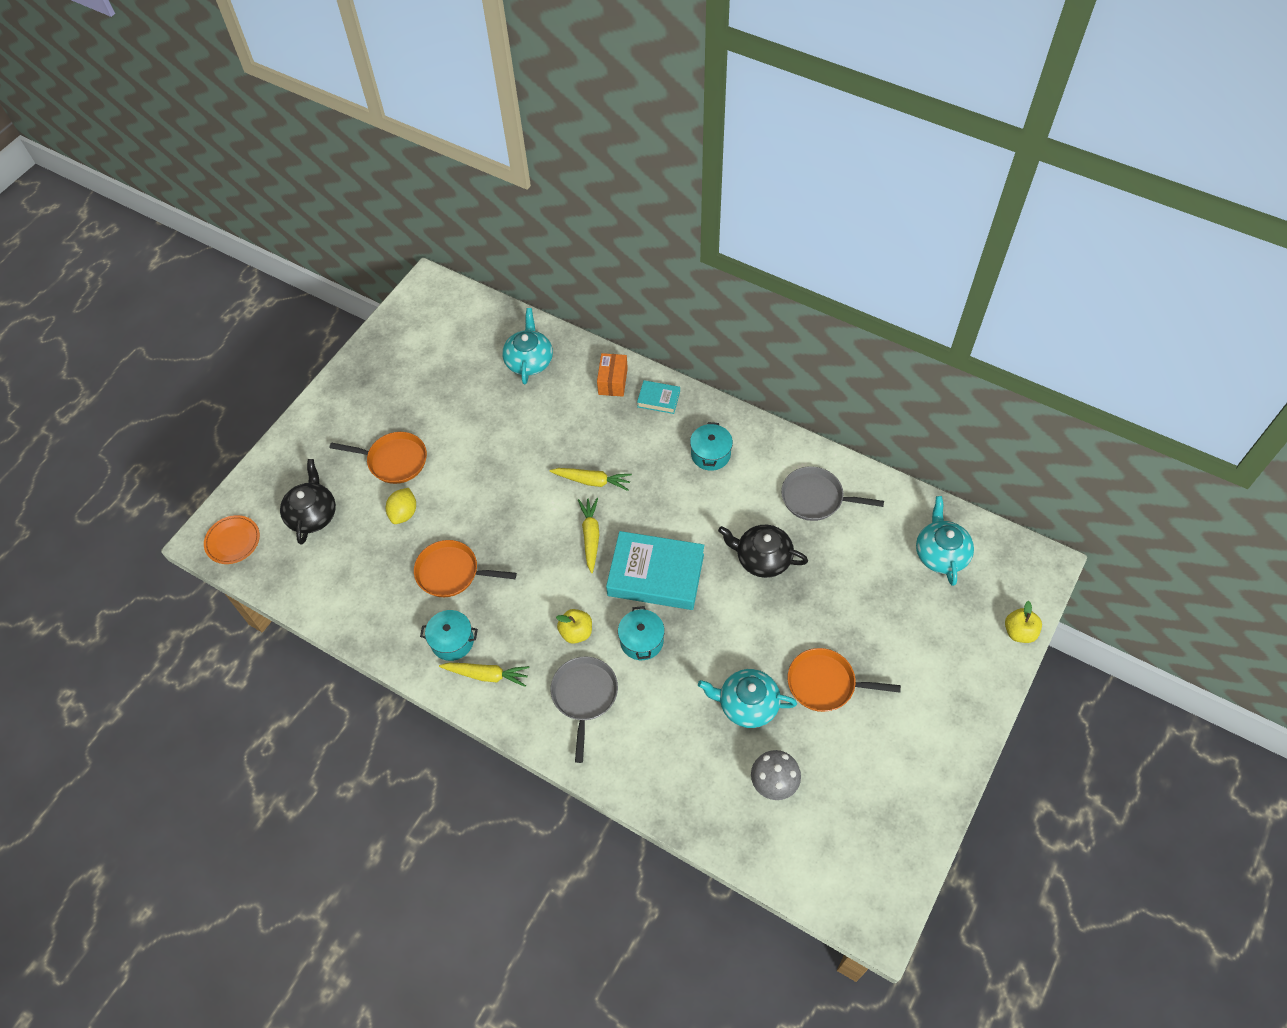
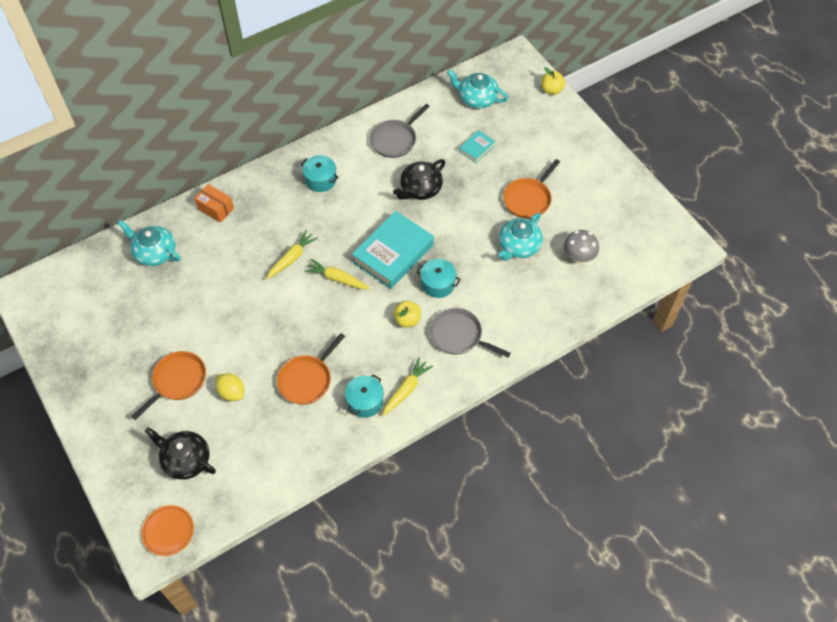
camera: 65 degrees left, 0 degrees up
turquoise book [637,380,680,414] -> turquoise book moved to [459,130,496,163]

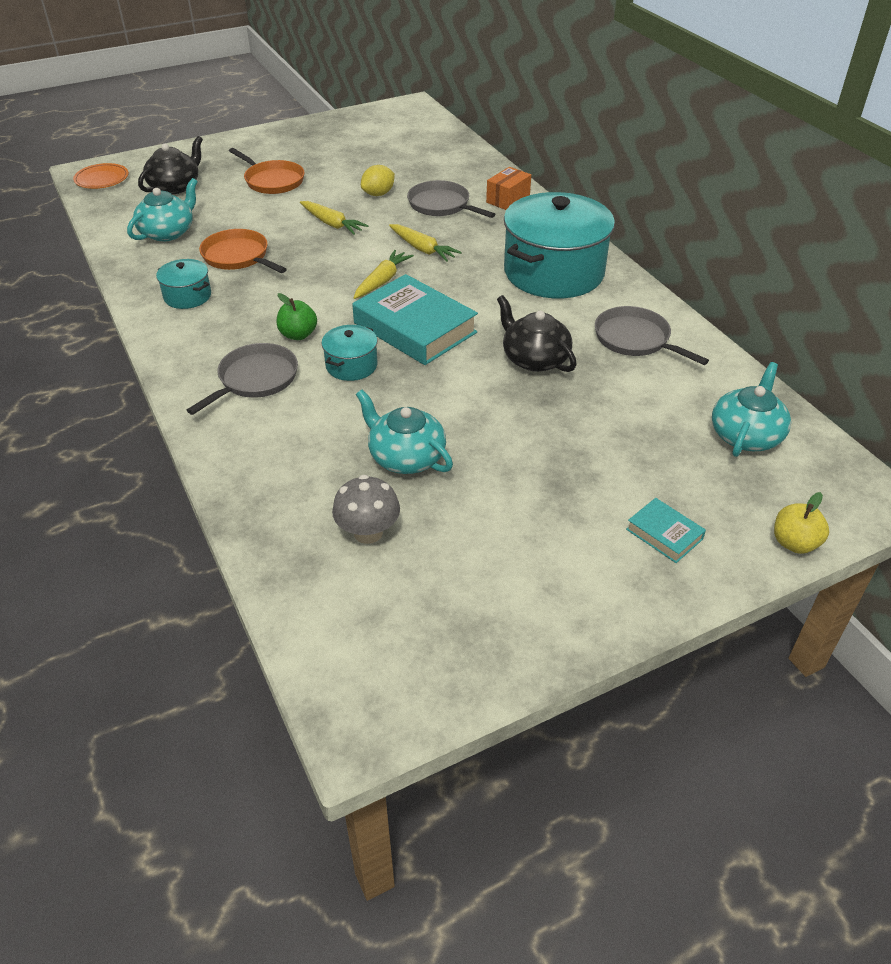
camera: 95 degrees right, 15 degrees down
turquoise teapot [118,221,180,266] -> turquoise teapot moved to [127,178,198,242]
yellow lemon [216,373,244,401] -> yellow lemon moved to [361,165,395,196]
turquoise pot [301,155,338,192] -> turquoise pot [504,192,615,298], size x2.20
yellow carrot [382,357,433,416] -> yellow carrot moved to [300,201,368,235]
yellow apple [393,301,421,327] -> green apple [277,293,317,340]
turquoise book [459,130,496,163] -> turquoise book moved to [626,498,706,563]
orange pan [503,159,560,219] -> none
none -> grey pan [407,180,495,218]

